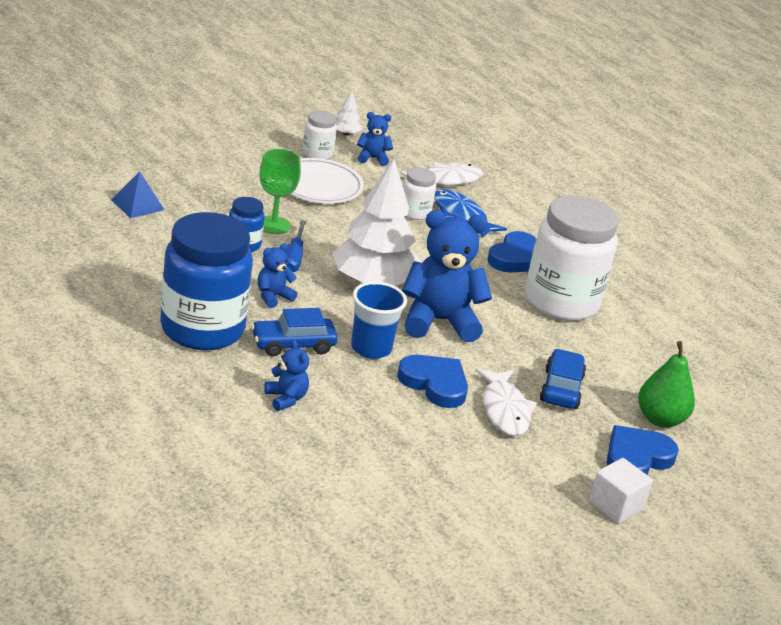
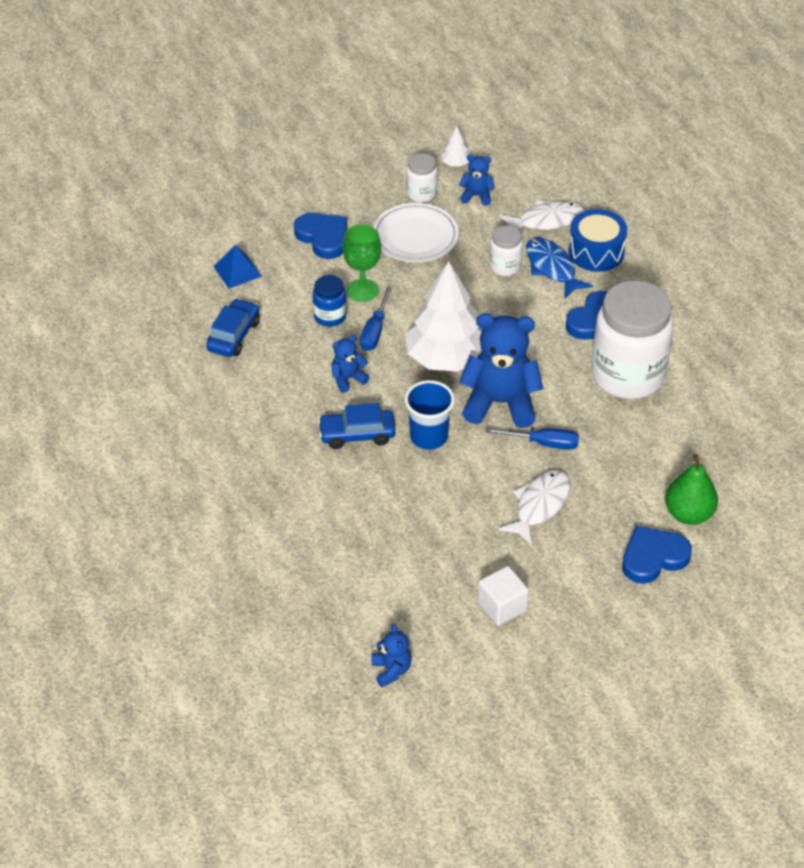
camera: 15 degrees right, 15 degrees up
blue jar [160,212,253,351] -> none
blue teddy bear [264,340,309,411] -> blue teddy bear moved to [372,624,412,687]
blue heart [397,355,468,408] -> blue heart moved to [294,213,347,259]
white fish [475,368,537,436] -> white fish turned 150 degrees counterclockwise [499,470,570,546]
blue car [540,349,586,409] -> blue car moved to [206,298,260,357]
white cube [589,458,653,524] -> white cube moved to [478,566,529,626]
none -> blue screwdriver [485,428,579,450]
none -> blue drum [569,209,627,272]

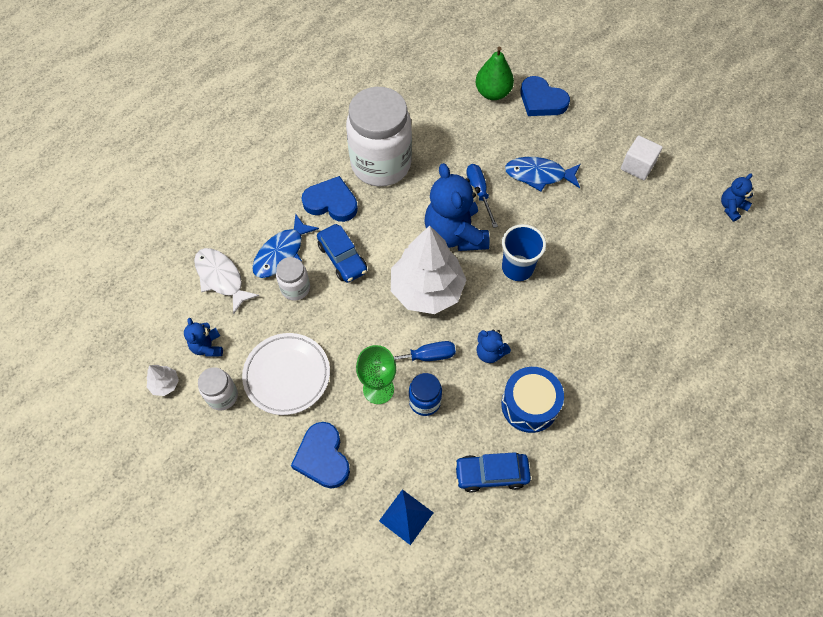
camera: 115 degrees left, 15 degrees up
blue heart [294,213,347,259] -> blue heart turned 45 degrees counterclockwise [291,422,350,488]
blue car [318,403,396,449] -> blue car moved to [317,224,367,283]
white fish [499,470,570,546] -> blue fish [505,157,581,192]
blue drum [569,209,627,272] -> blue drum moved to [501,367,564,433]

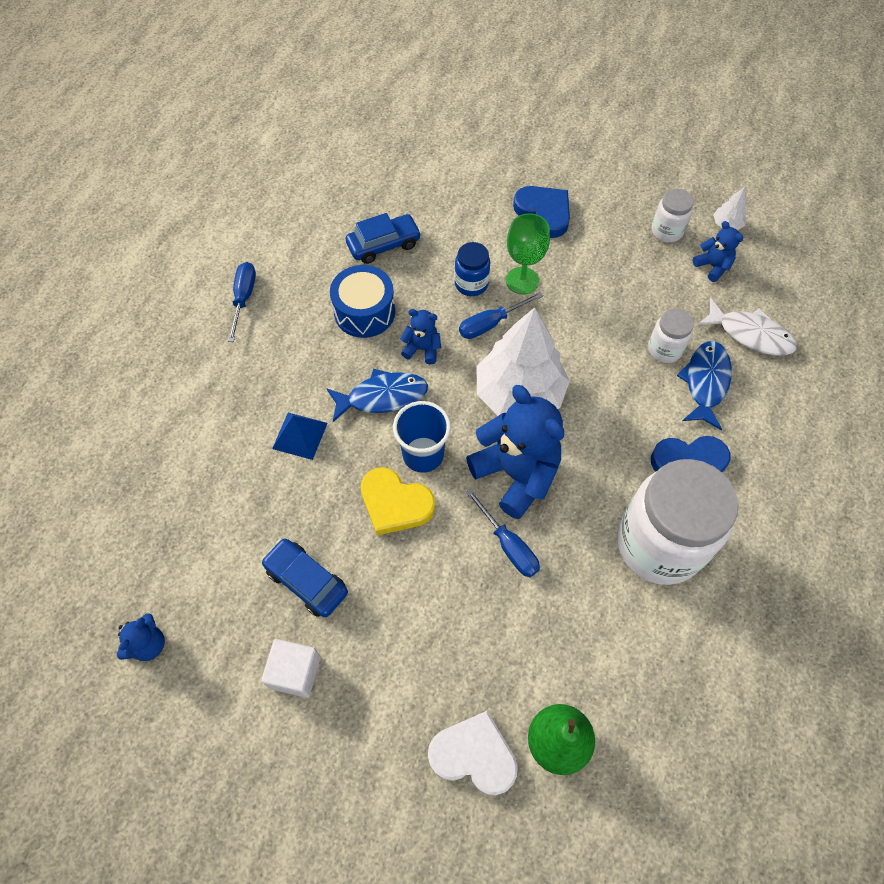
camera: 160 degrees right, 0 degrees up
white plate [242,333,330,415] -> none
blue car [317,224,367,283] -> blue car moved to [261,538,348,617]
blue pyramid [379,489,434,545] -> blue pyramid moved to [272,413,328,460]
blue fish [505,157,581,192] -> blue fish moved to [326,369,428,422]
blue heart [520,76,570,116] -> white heart [428,711,518,796]
none -> blue screwdriver [228,262,256,342]
none -> yellow heart [361,467,435,535]

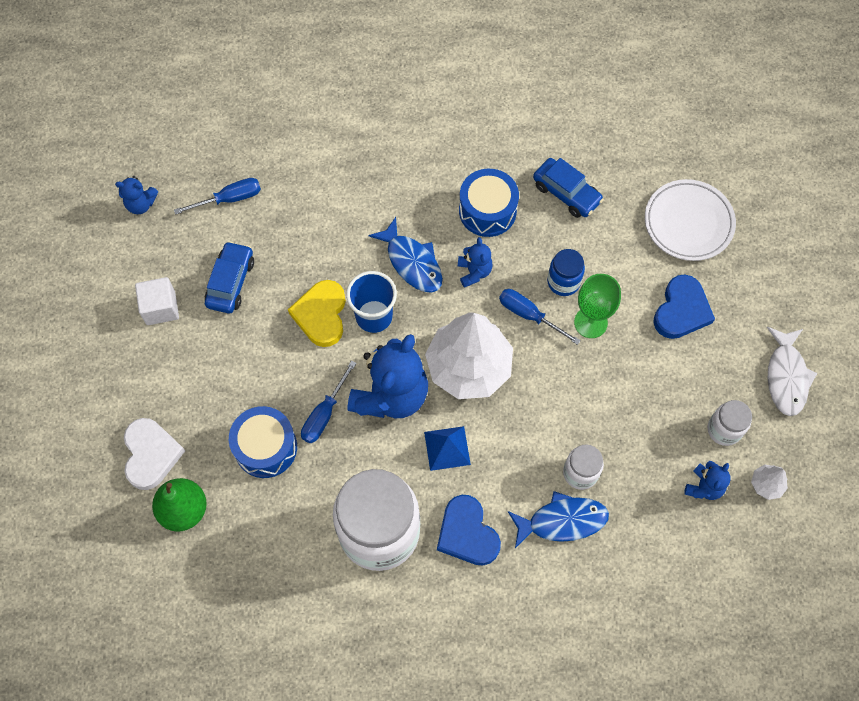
camera: 65 degrees right, 5 degrees up
blue screwdriver [228,262,256,342] -> blue screwdriver moved to [174,178,261,215]
blue pyramid [272,413,328,460] -> blue pyramid moved to [424,426,471,471]
white fish [697,298,797,355] -> white fish moved to [767,327,817,416]
none -> blue drum [229,406,297,478]
none -> white plate [645,179,736,261]

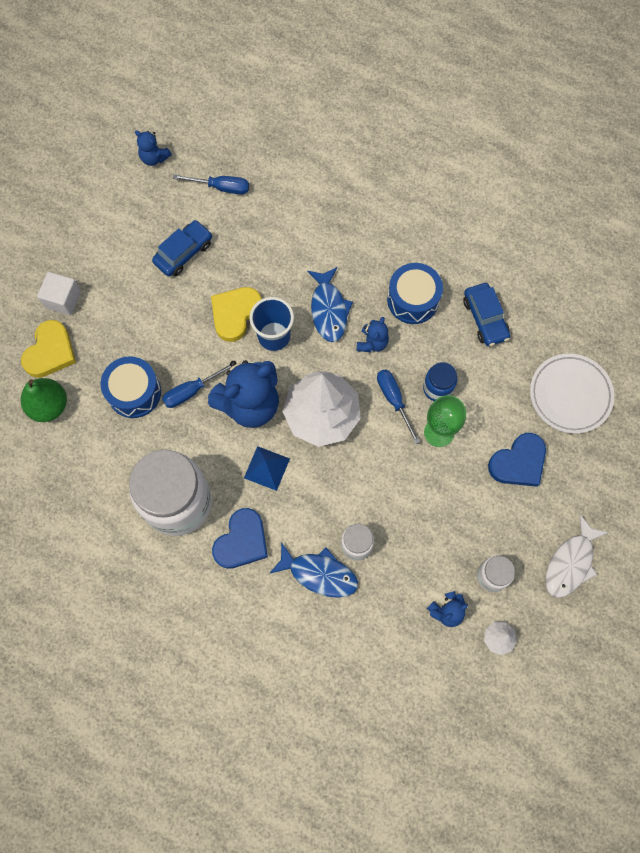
camera: 30 degrees right, 5 degrees up
white heart [124,418,185,490] -> yellow heart [21,320,76,378]
white cube [135,277,179,325] -> white cube moved to [37,272,81,316]
blue heart [437,495,501,566] -> blue heart turned 150 degrees counterclockwise [212,508,268,569]

